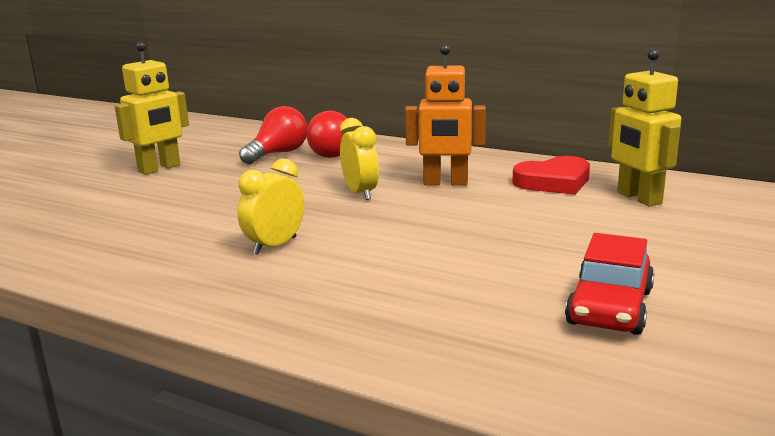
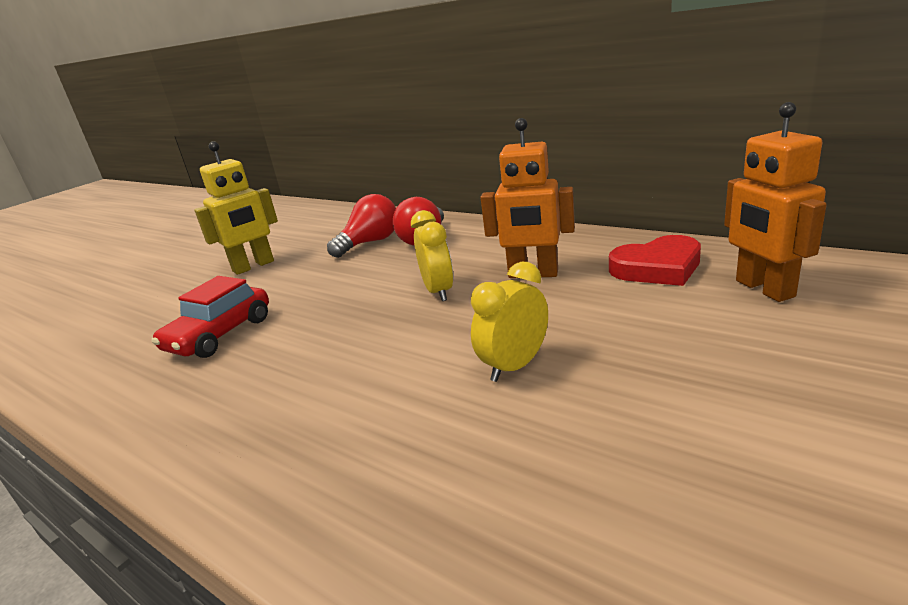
camera: 10 degrees right, 5 degrees up
yellow clock [237,158,304,255] -> yellow clock moved to [471,262,548,382]
red car [565,233,654,335] -> red car moved to [152,276,269,358]
yellow robot [608,49,681,207] -> orange robot [724,102,827,302]

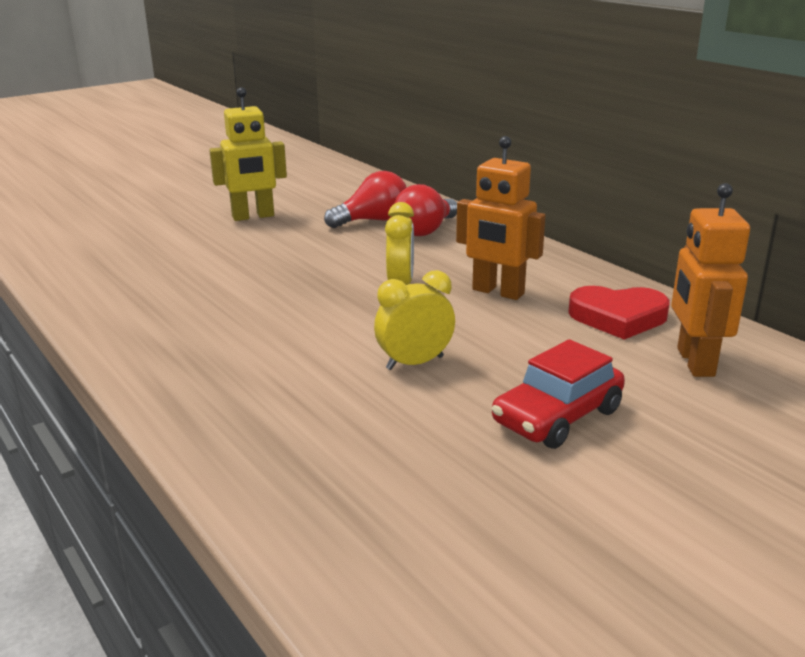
camera: 15 degrees right, 0 degrees up
red car [152,276,269,358] -> red car moved to [492,339,625,449]

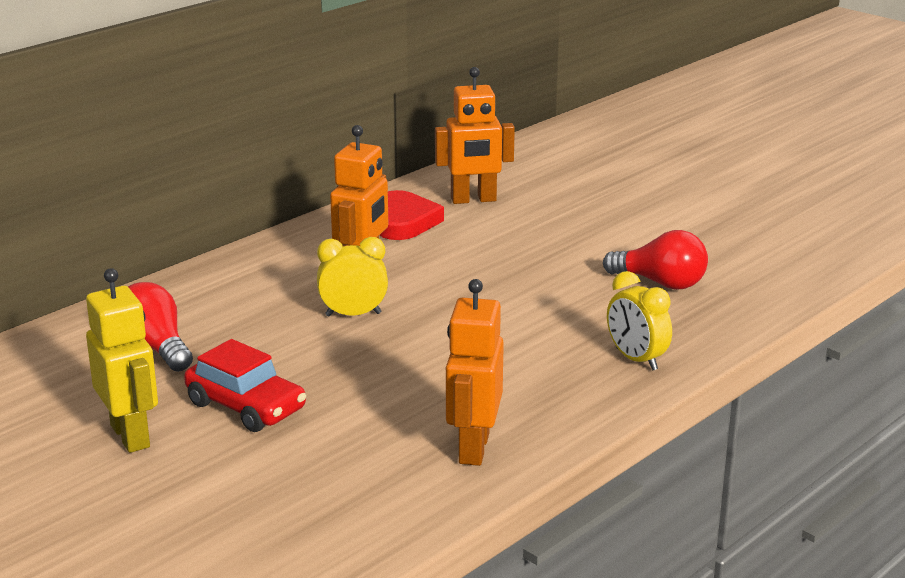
camera: 100 degrees left, 0 degrees up
yellow clock [374,270,455,370] -> yellow clock moved to [607,271,672,370]
red light bulb [394,184,457,236] -> red light bulb moved to [603,230,708,290]
red car [492,339,625,449] -> red car moved to [184,339,306,432]
none -> orange robot [446,279,504,466]

